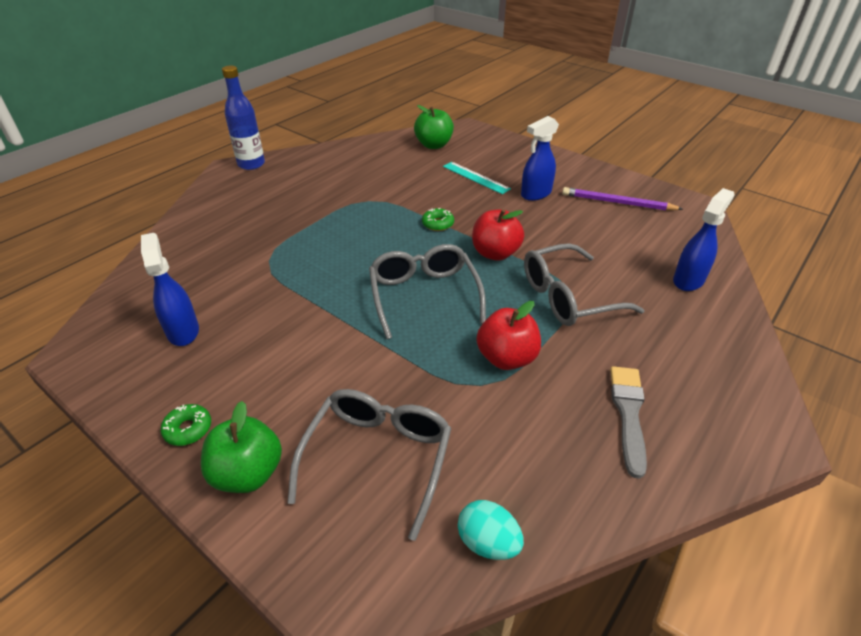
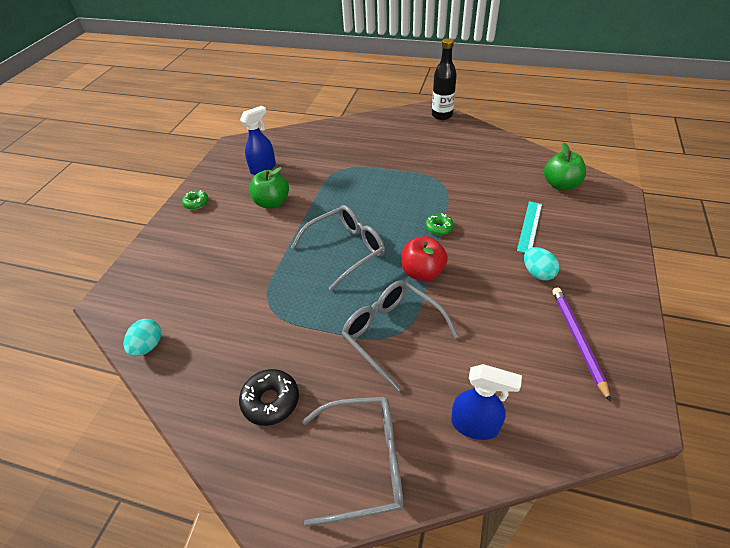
camera: 70 degrees right, 5 degrees up
green apple [201,401,282,493] -> green apple moved to [249,167,289,209]
blue bottle [222,66,265,170] -> black bottle [432,38,457,120]
grey glasses [288,389,451,541] -> grey glasses moved to [302,397,403,526]
red apple [477,301,541,370] -> none
blue spray bottle [521,116,559,201] -> turquoise egg [524,247,559,281]
grey brush [610,366,647,479] -> black donut [239,369,299,426]

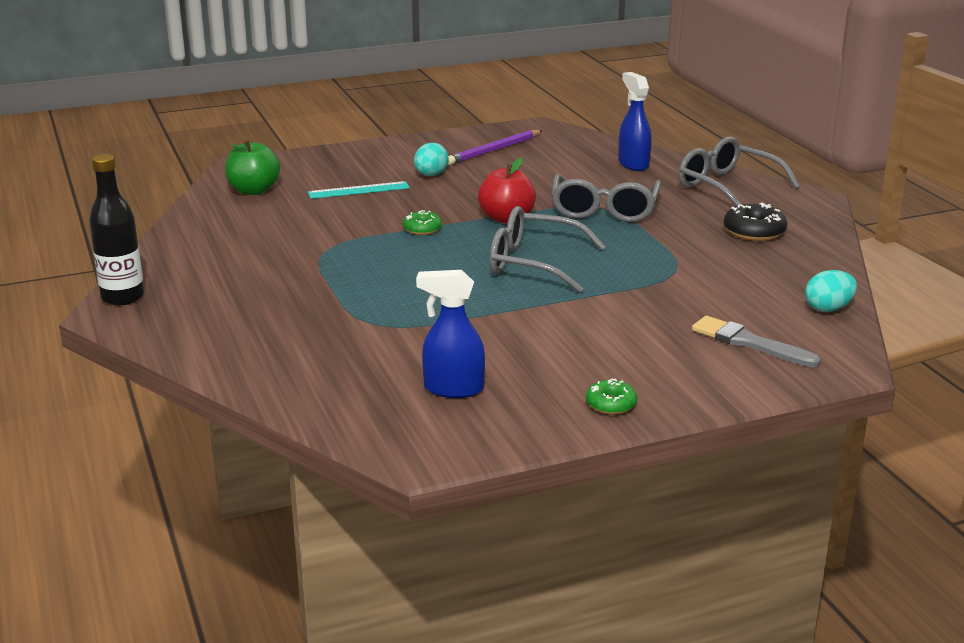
camera: 130 degrees left, 20 degrees down
green apple [249,167,289,209] -> none
none -> grey brush [692,316,821,367]

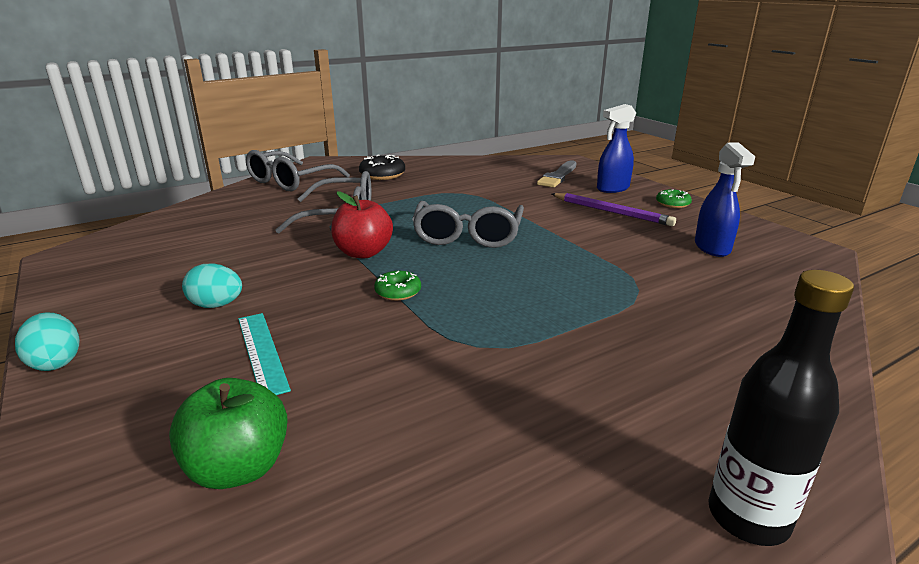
camera: 100 degrees left, 0 degrees up
purple pencil [448,130,542,165] -> purple pencil moved to [552,193,676,226]
blue spray bottle [618,72,652,171] -> blue spray bottle moved to [597,104,636,193]
turquoise egg [805,270,857,312] -> turquoise egg moved to [15,312,79,371]

